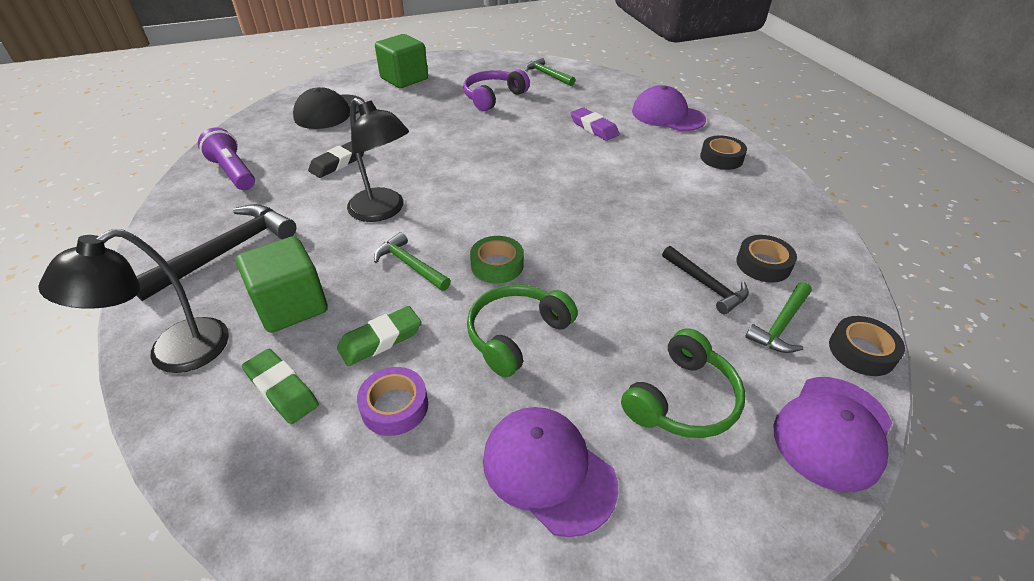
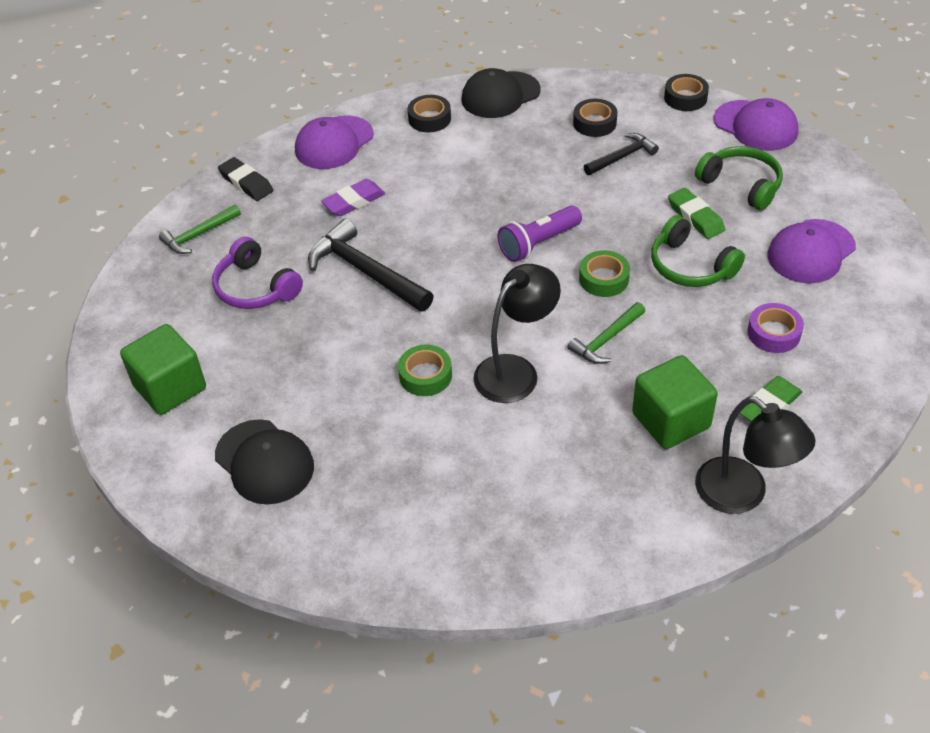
camera: 85 degrees left, 5 degrees up
black hammer [136,204,296,301] -> black hammer moved to [308,219,434,312]
purple flashlight [198,128,255,190] -> purple flashlight moved to [498,206,582,262]
black eraser [308,141,364,178] -> black eraser moved to [218,157,273,201]
green eraser [337,306,421,366] -> green eraser moved to [668,188,725,239]
green hammer [745,282,812,353] -> none
none -> green tape [398,345,452,396]
none -> black cap [461,68,541,118]

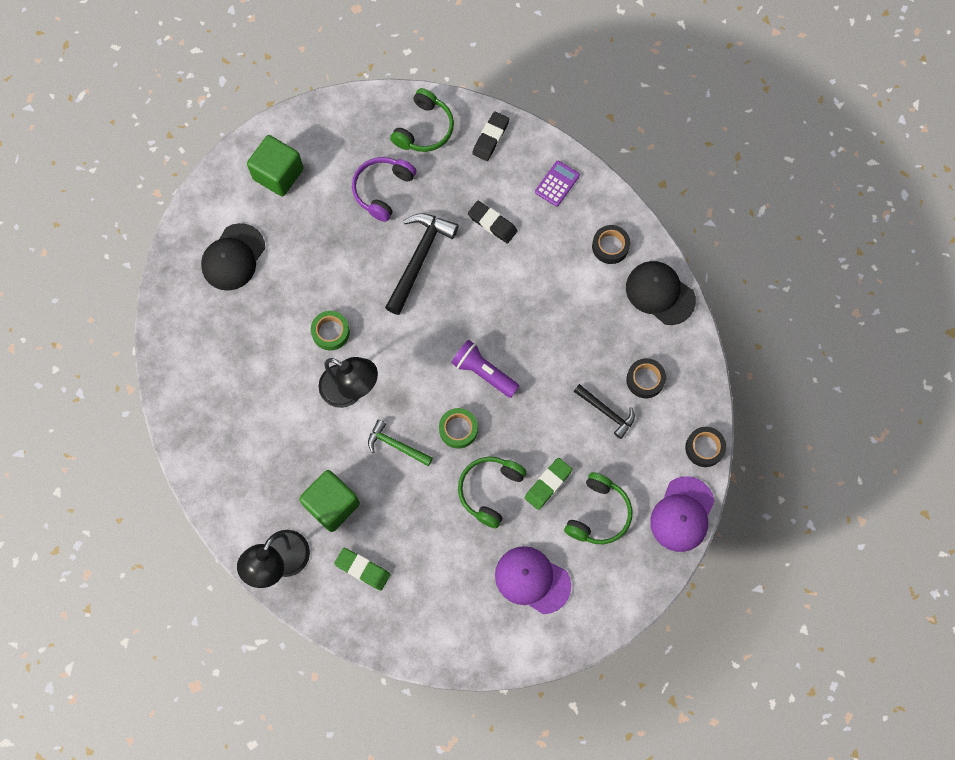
camera: 70 degrees right, 25 degrees up
green hammer [159,204,241,254] -> green headphones [390,88,454,152]
purple cap [295,116,374,169] -> purple calculator [535,161,580,207]
purple eraser [321,179,385,216] -> black eraser [468,201,518,243]
purple tape [747,303,804,353] -> none

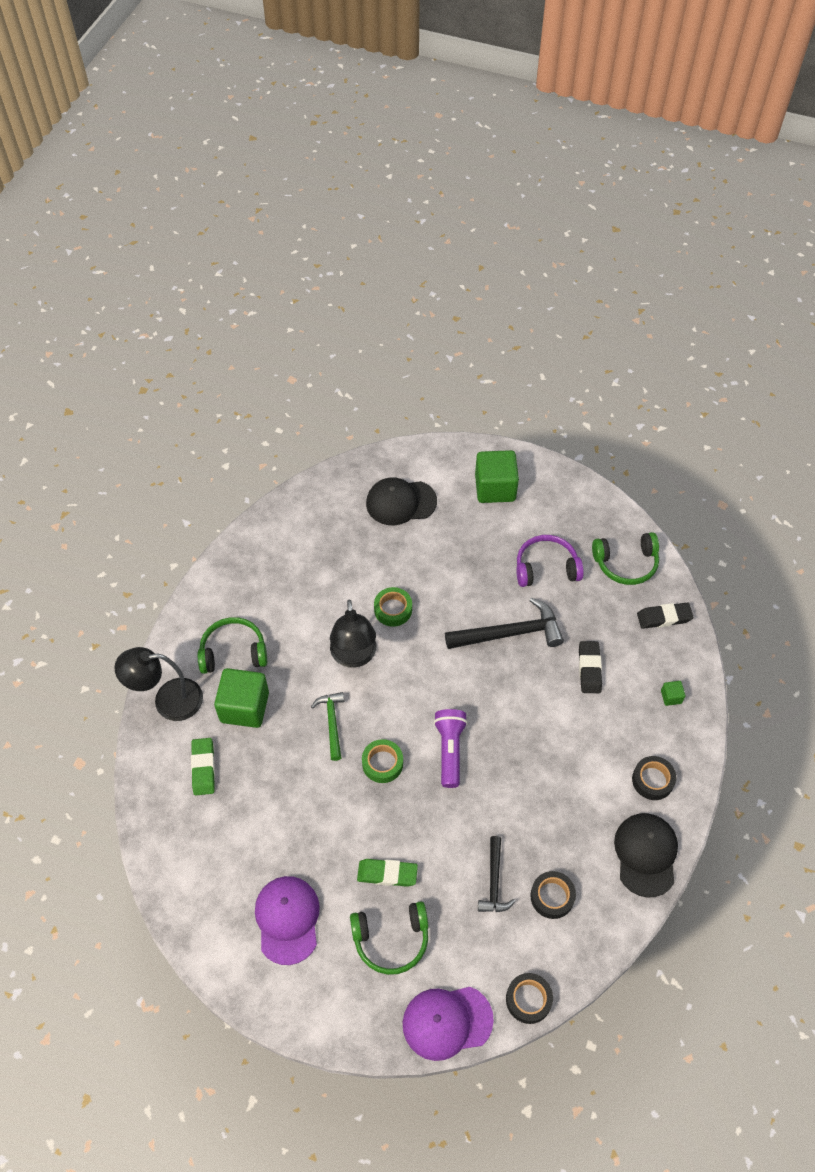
camera: 55 degrees right, 15 degrees down
green headphones [458,457,527,529] -> green headphones moved to [197,617,267,674]
purple calculator [535,161,580,207] -> green cube [661,681,686,706]

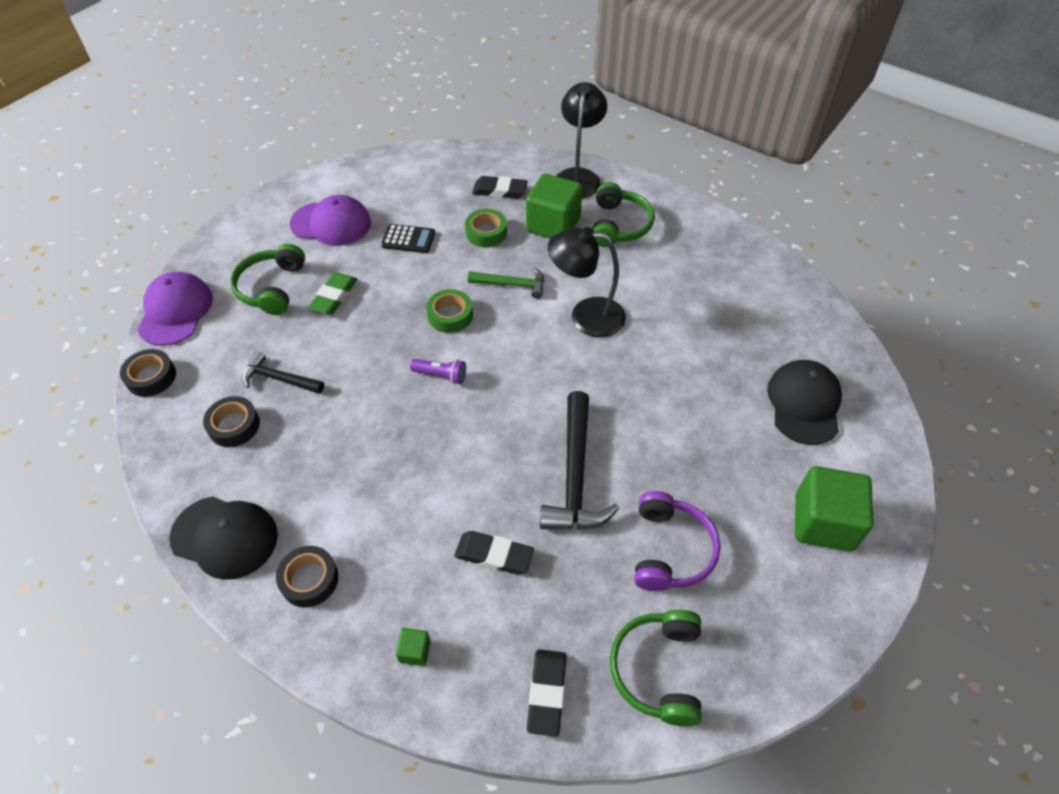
camera: 105 degrees right, 5 degrees down
green eraser [191,738,215,795] -> black eraser [472,176,528,199]
green tape [374,587,412,627] -> green tape moved to [465,209,507,247]
purple flashlight [434,709,468,788] -> purple flashlight [410,359,466,384], size x0.62
none -> black calculator [381,224,435,253]

